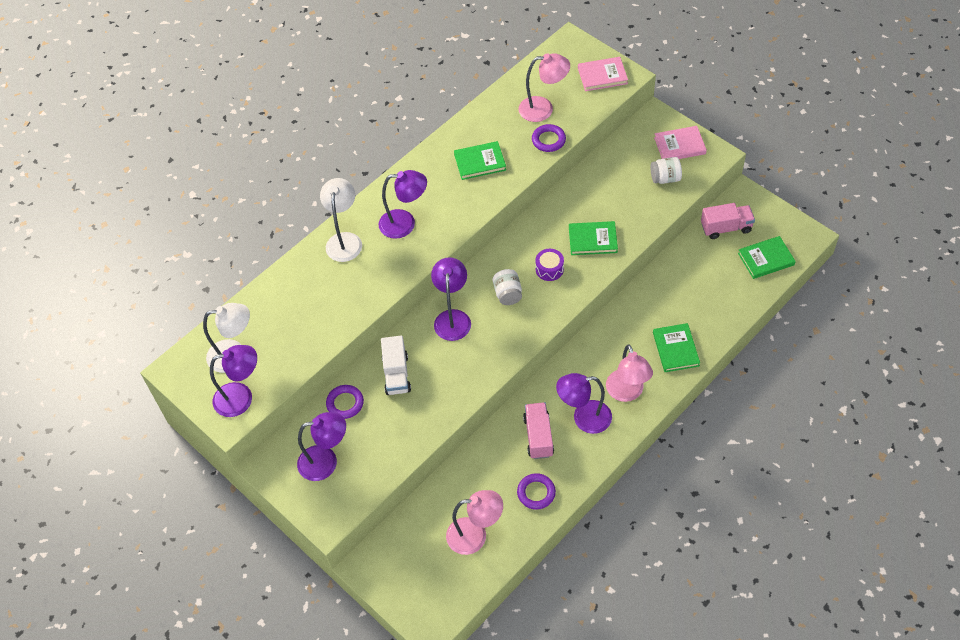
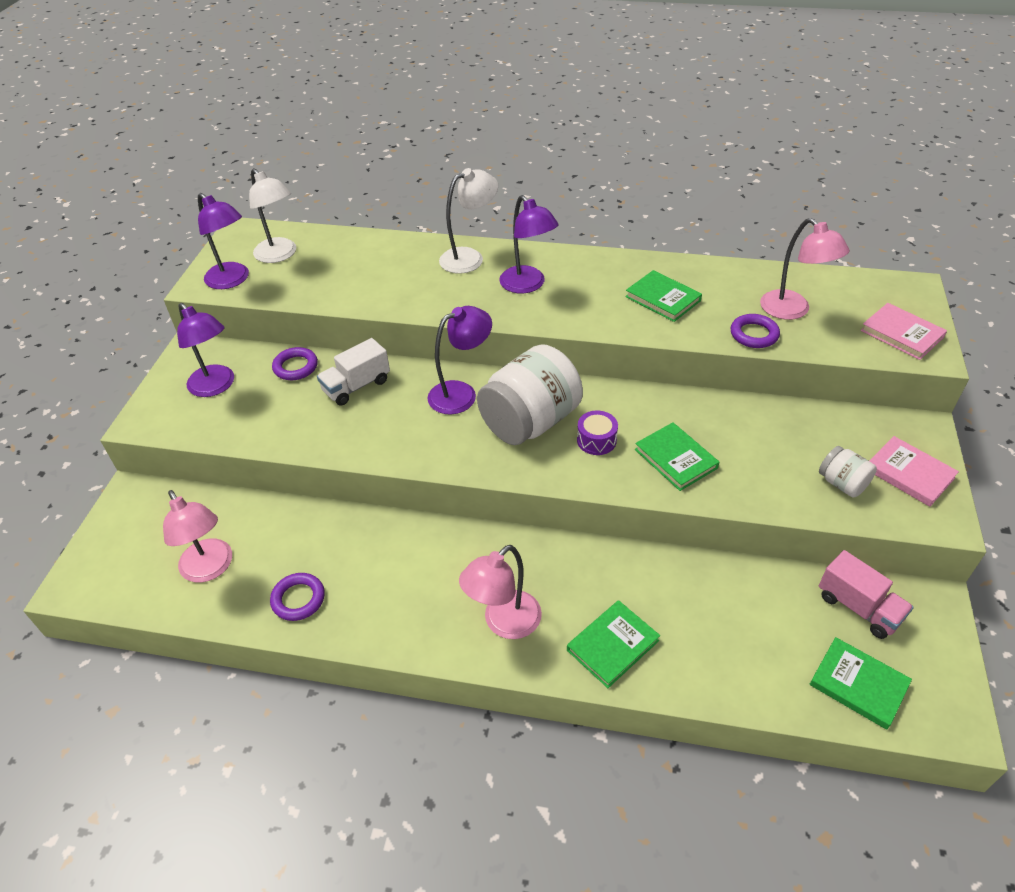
camera: 55 degrees right, 10 degrees down
white jar [493,269,522,305] -> white jar [477,344,583,445], size x2.11
pink truck [523,402,554,459] -> none
purple lamp [556,373,612,434] -> none

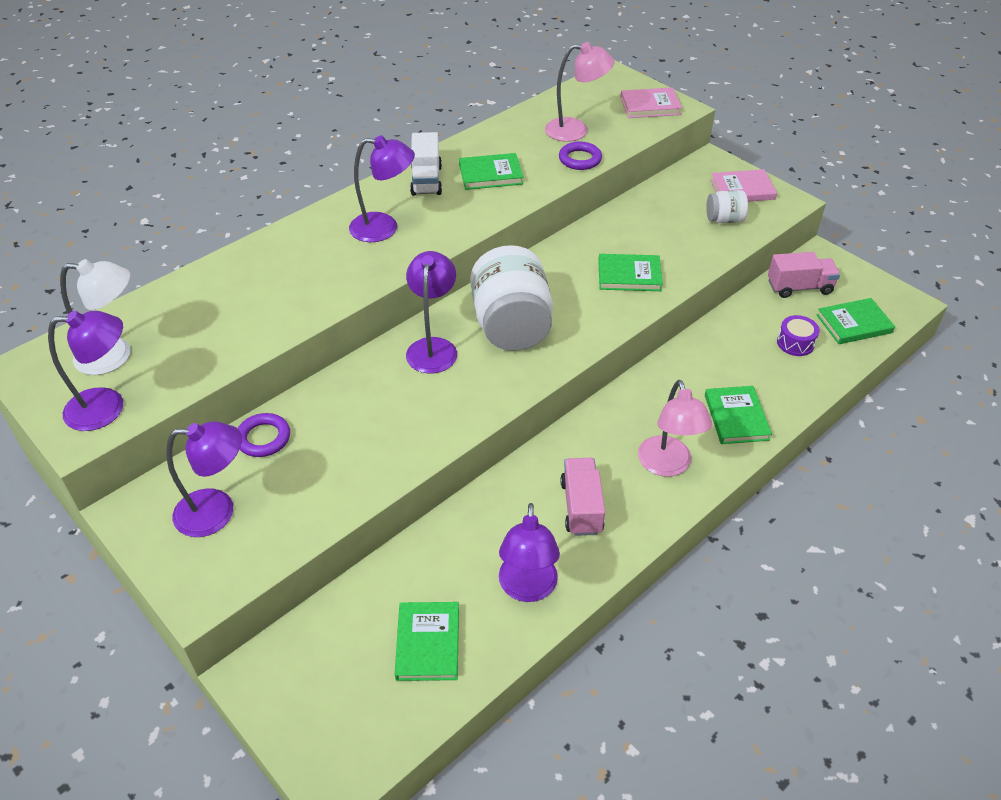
camera: 55 degrees left, 0 degrees up
pink lamp [163,490,232,582] -> green book [395,602,459,681]
purple ring [270,573,325,621] -> purple lamp [499,503,560,602]
white truck [317,338,390,405] -> white truck moved to [410,132,442,196]
white lamp [439,168,498,274] -> none
purple drum [577,411,618,455] -> purple drum moved to [777,315,820,356]
none -> pink truck [560,458,605,536]

